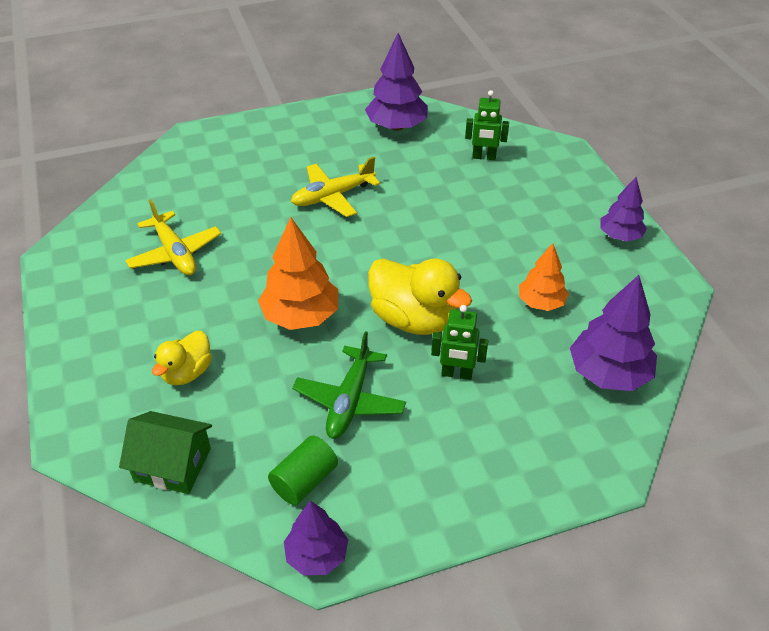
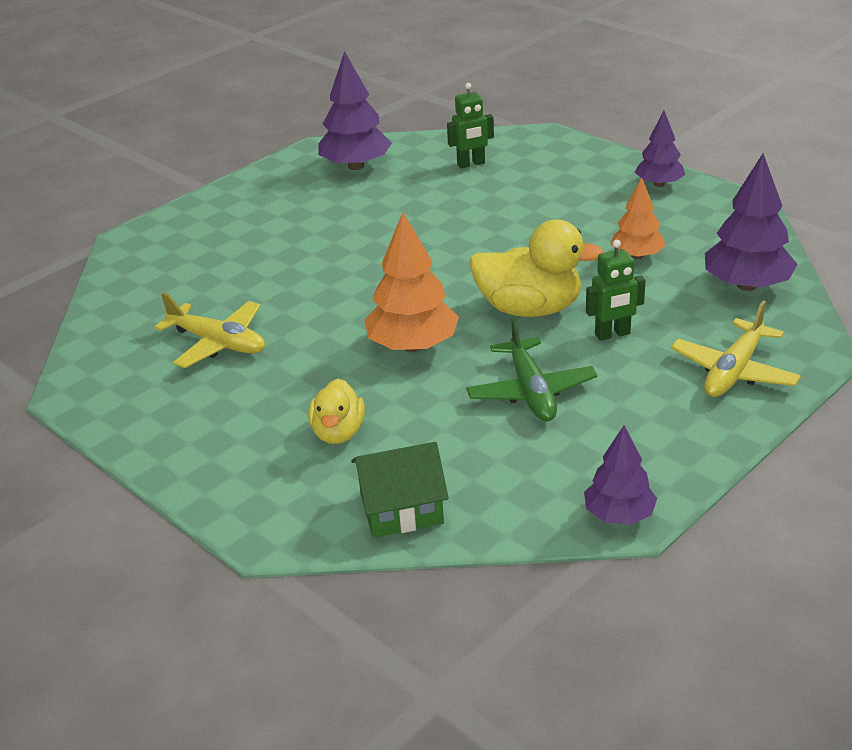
camera: 25 degrees left, 10 degrees down
green cylinder [268,435,338,505] -> none
yellow plane [291,157,380,217] -> yellow plane moved to [671,300,801,397]

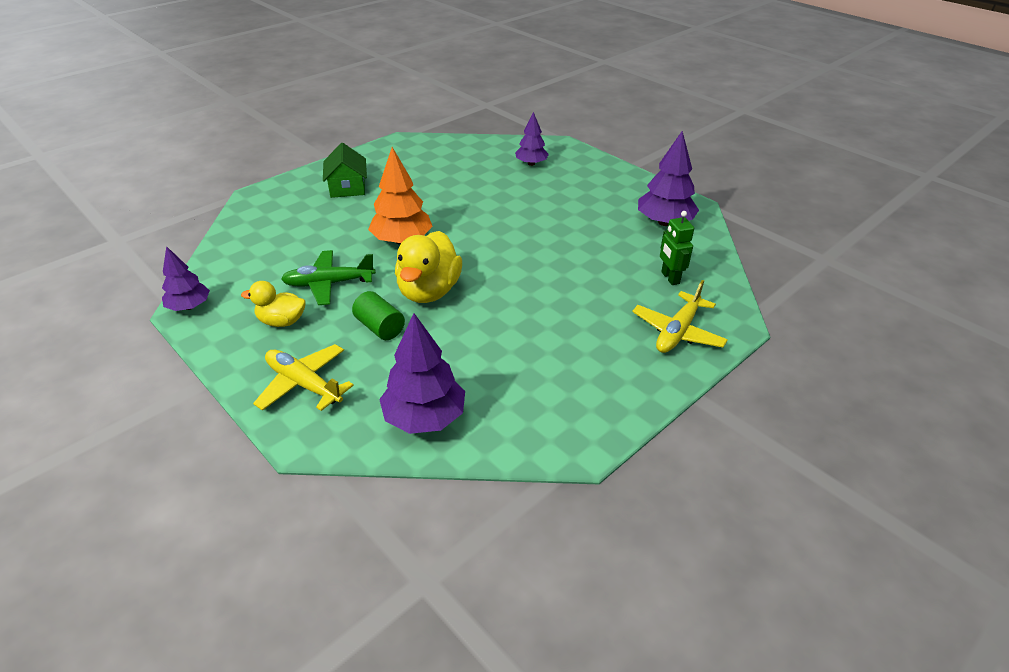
camera: 90 degrees right, 5 degrees up
yellow plane [155,292,265,368] -> yellow plane moved to [632,280,728,353]
yellow duck [308,379,365,444] -> yellow duck moved to [241,281,306,327]
green house [351,442,449,538] -> green house moved to [323,143,367,198]
green robot [586,240,646,341] -> green cylinder [352,291,405,340]
orange tree [610,177,666,259] -> none
purple tree [635,111,685,187] -> purple tree moved to [515,112,549,166]

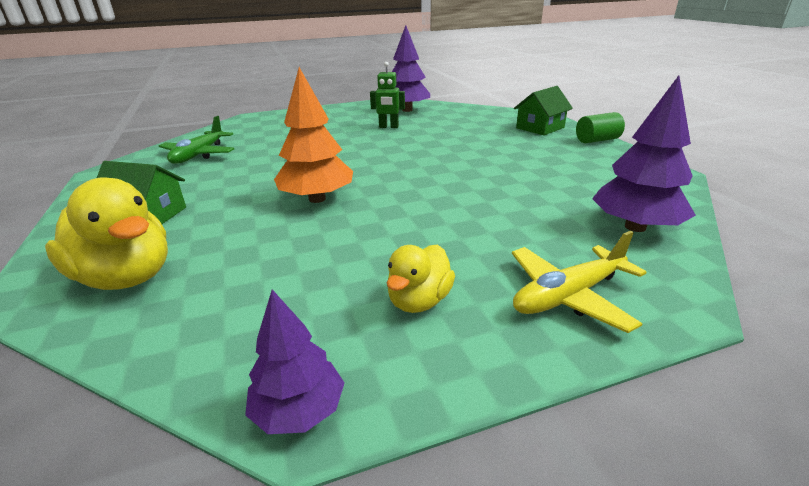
camera: 65 degrees left, 10 degrees down
green plane [281,250,376,305] -> green plane moved to [159,116,234,164]
green cylinder [352,291,405,340] -> green cylinder moved to [576,112,625,143]
yellow duck [395,231,462,303] -> yellow duck moved to [45,177,168,290]
purple tree [515,112,549,166] -> none
yellow plane [632,280,728,353] -> green house [514,86,573,135]
green robot [660,211,694,285] -> green robot moved to [370,62,405,128]

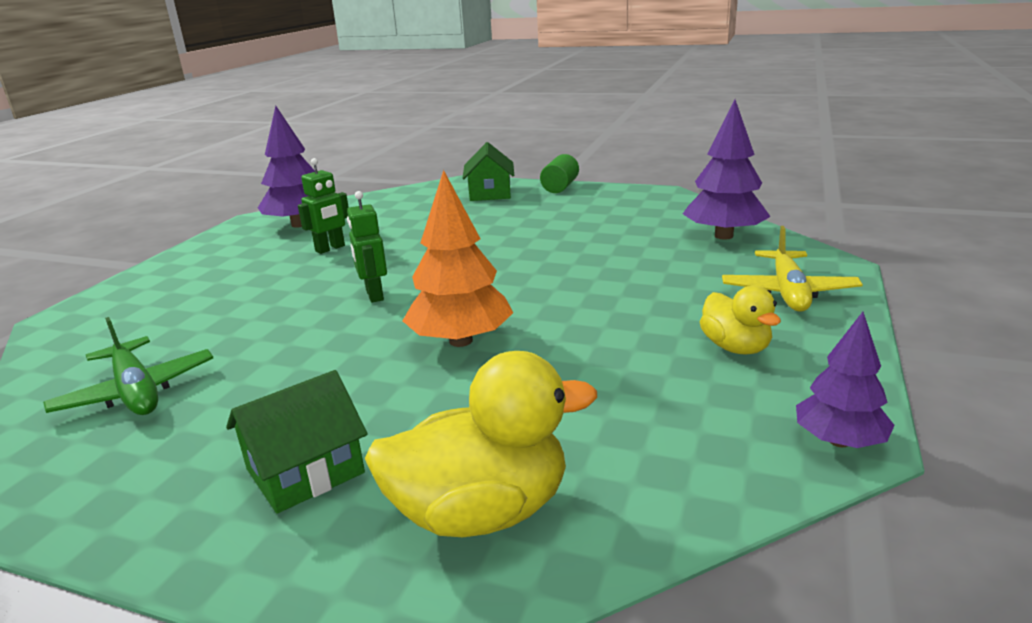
camera: 50 degrees left, 5 degrees down
none -> green robot [347,191,387,302]

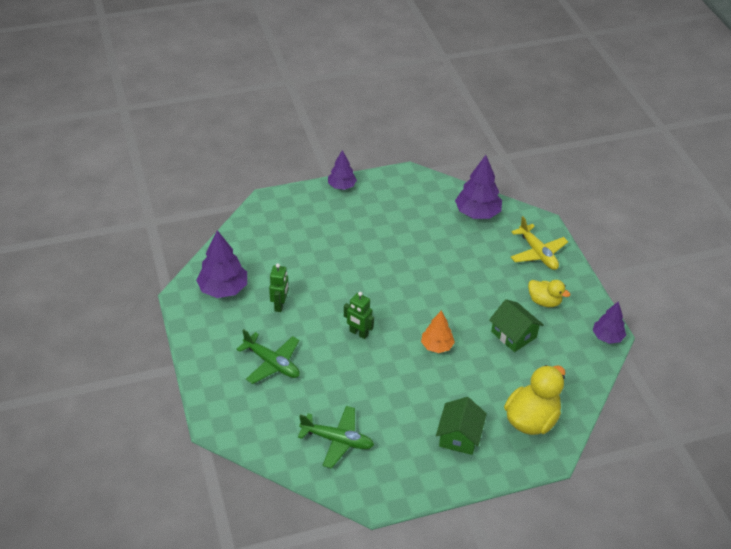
camera: 40 degrees left, 20 degrees up
orange tree [403,170,513,347] -> orange tree [421,311,455,353], size x0.63
green house [462,142,514,201] -> green house moved to [489,299,544,352]
green cylinder [540,154,579,193] -> purple tree [328,150,357,190]
none -> green plane [236,329,300,384]

